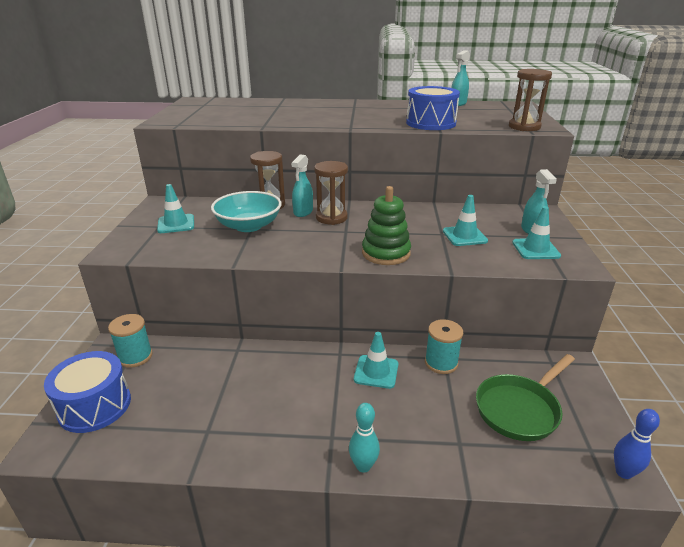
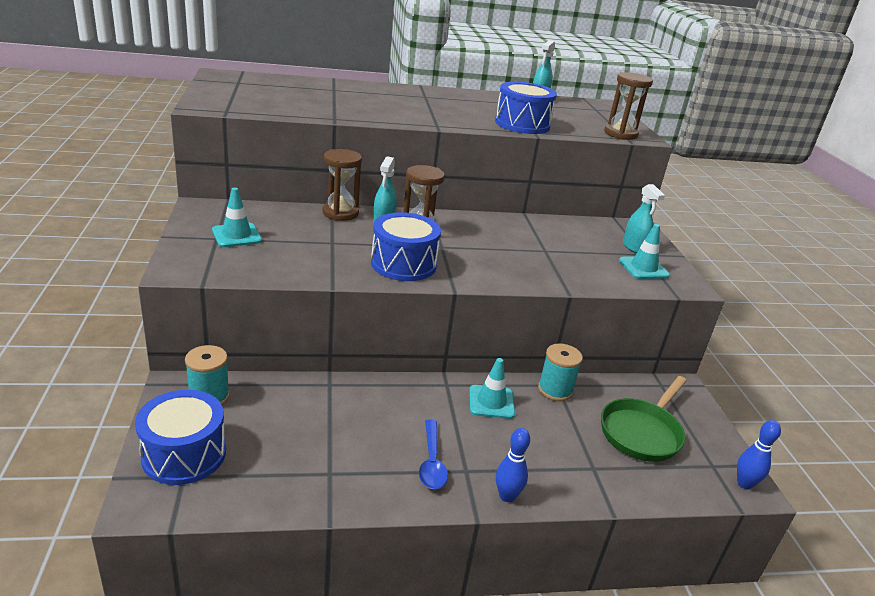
camera: 15 degrees left, 0 degrees up
turquoise bowl [211,191,282,232] -> none
turquoise bowling pin [349,403,380,473] -> blue bowling pin [496,428,530,502]
green stacking toy [362,186,411,265] -> none
turquoise traffic cone [443,195,488,246] -> none
none -> blue drum [371,212,441,281]
none -> blue spoon [419,419,448,489]

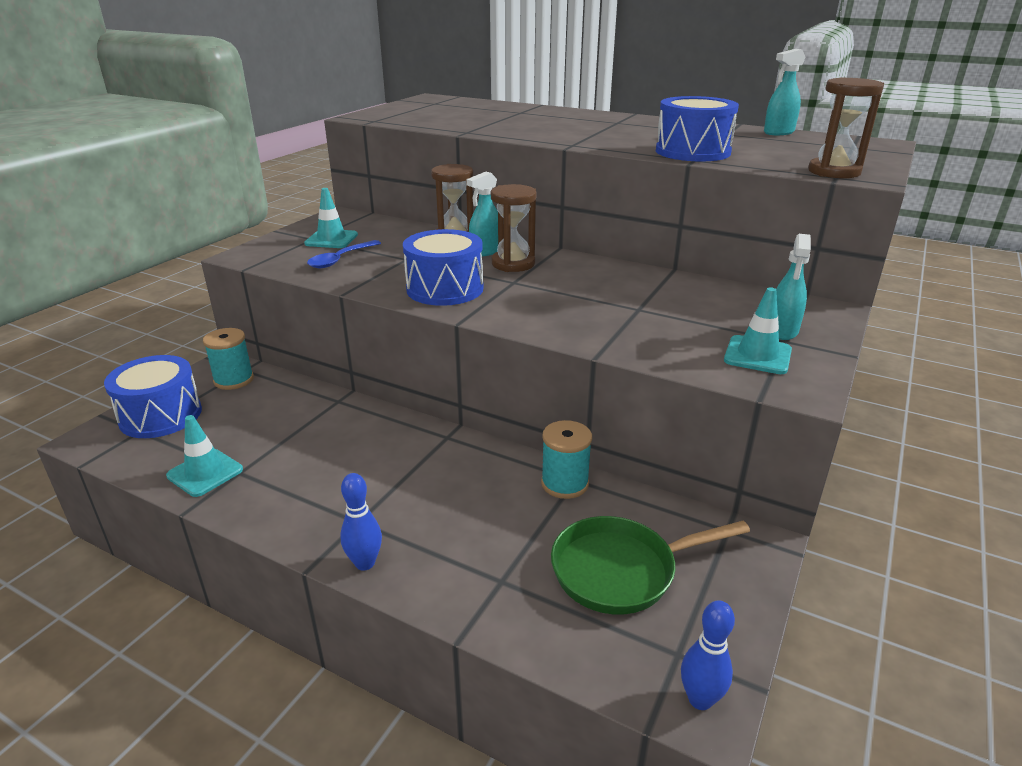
camera: 40 degrees right, 0 degrees up
blue spoon [419,419,448,489] -> blue spoon moved to [307,240,381,268]
turquoise traffic cone [469,358,515,419] -> turquoise traffic cone moved to [166,415,243,497]

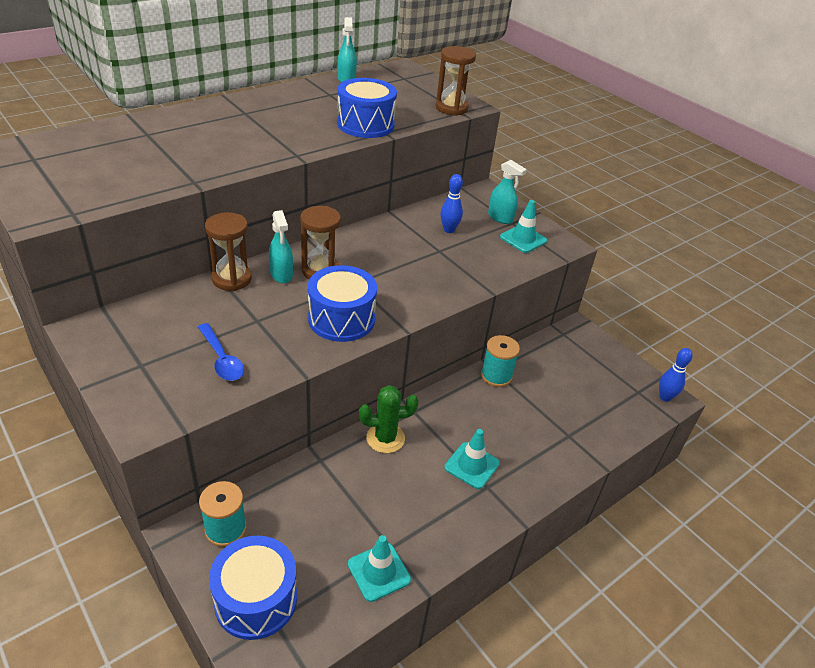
camera: 70 degrees left, 10 degrees up
turquoise traffic cone [304,188,358,248] -> turquoise traffic cone moved to [444,429,500,489]
blue bowling pin [340,473,382,570] -> blue bowling pin moved to [440,174,463,233]
green pan [551,516,750,614] -> none
none -> green cactus [359,385,419,453]

